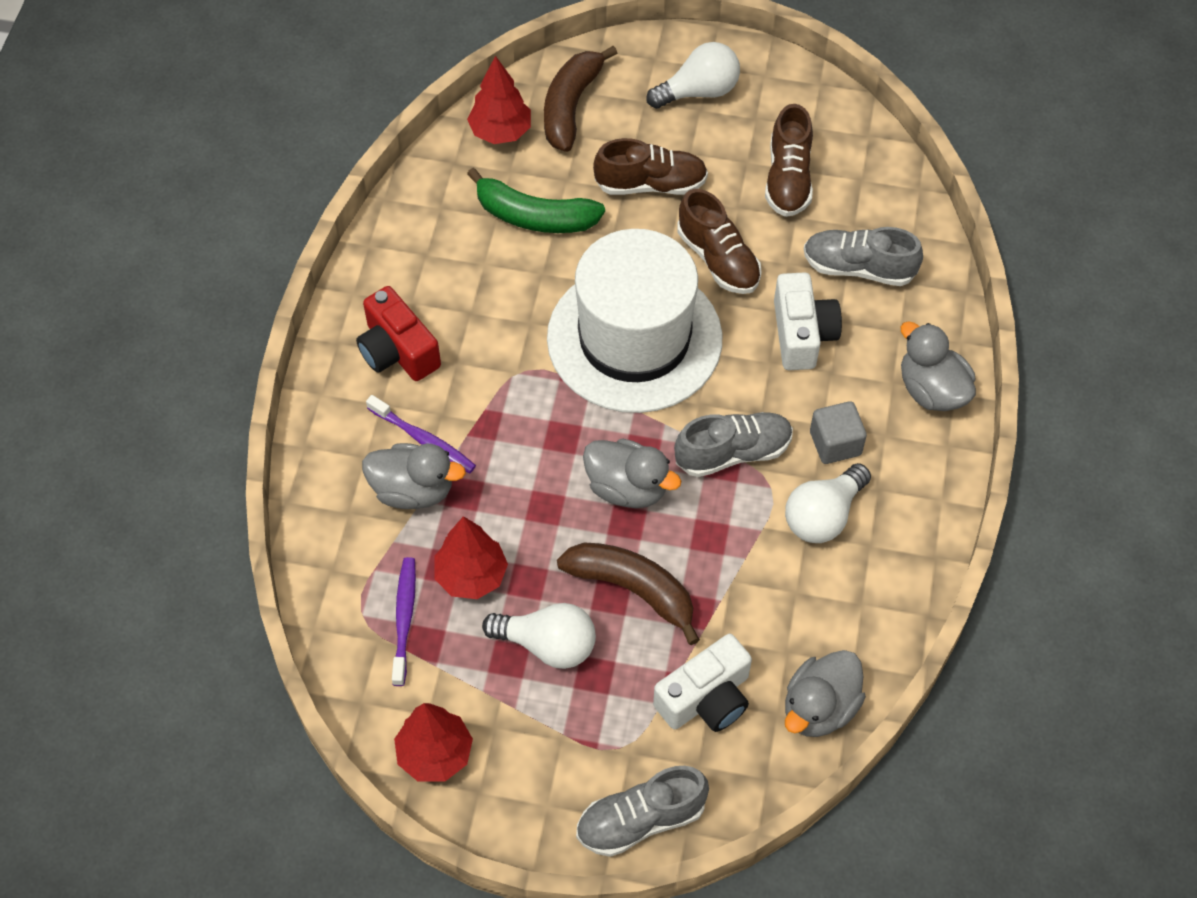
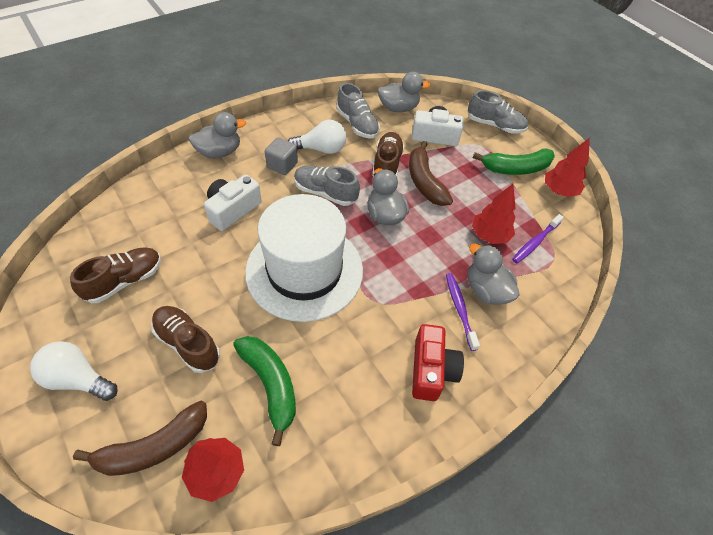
camera: 140 degrees left, 5 degrees down
white light bulb [482,603,596,669] -> none
brown shoe [677,189,762,294] -> brown shoe moved to [372,132,404,177]
grey shoe [804,227,923,286] -> grey shoe moved to [336,83,380,138]
grey duck [901,321,976,411] -> grey duck turned 120 degrees counterclockwise [188,112,246,158]
none -> green banana [473,148,555,175]

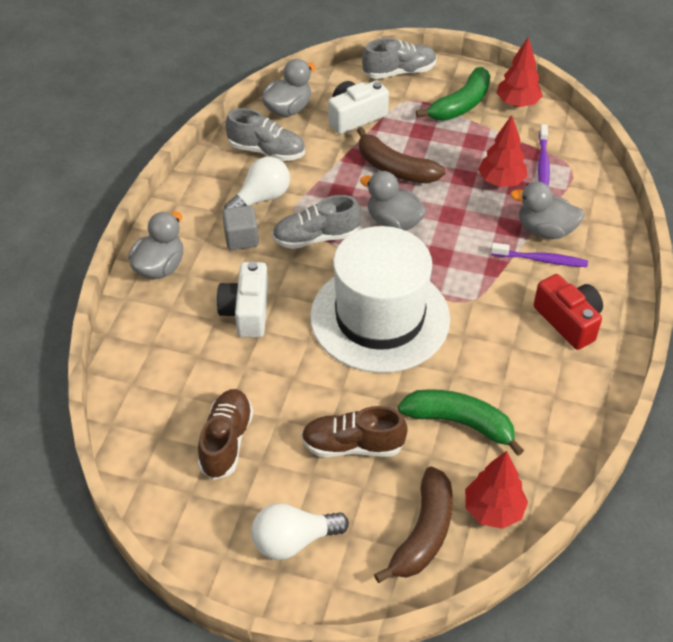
camera: 35 degrees left, 5 degrees down
brown shoe [372,132,404,177] -> none
purple toothbrush [446,273,480,351] -> purple toothbrush turned 150 degrees clockwise [491,243,588,267]

